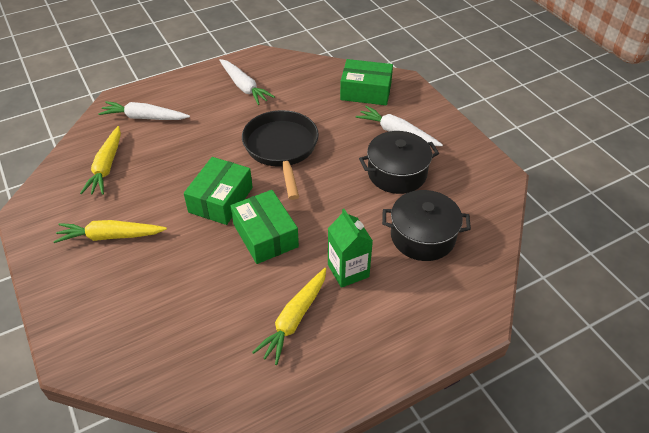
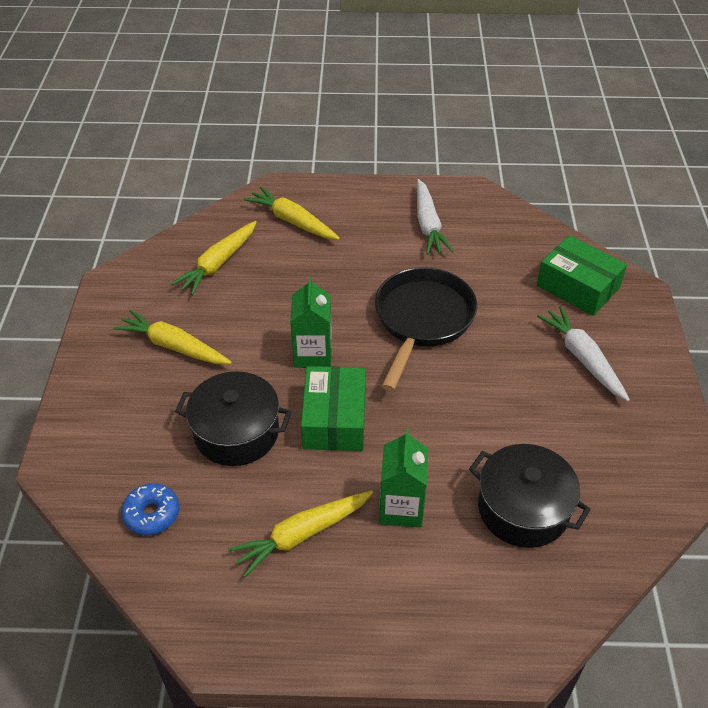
camera: 30 degrees right, 0 degrees up
white carrot [98,101,190,120] -> yellow carrot [244,187,340,240]
green box [184,157,253,225] -> green carton [290,277,332,368]
black pot [359,131,439,194] -> black pot moved to [175,371,291,466]
none -> blue donut [121,483,179,535]

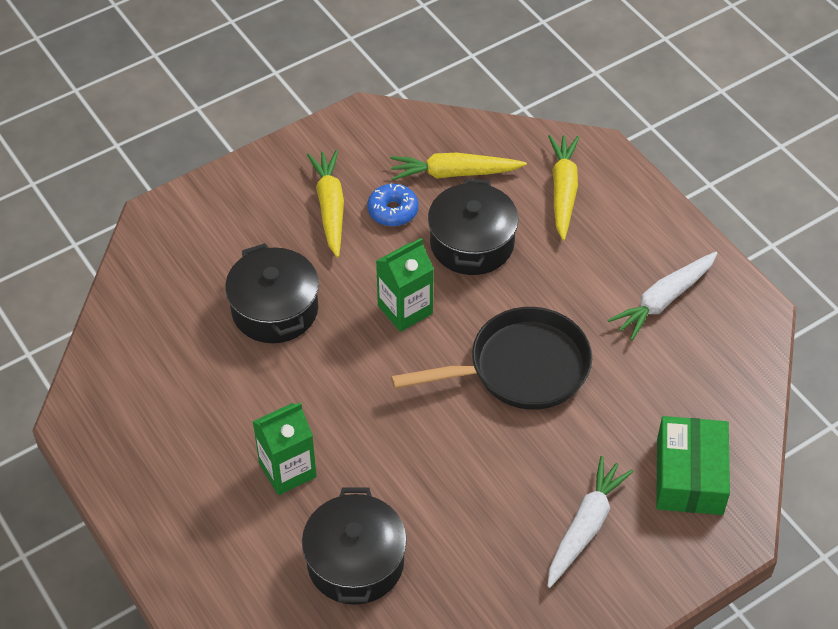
camera: 55 degrees right, 5 degrees up
blue donut [121,483,179,535] -> blue donut moved to [367,184,418,226]
yellow carrot [228,490,373,577] -> none
green box [301,366,366,451] -> none
none -> black pot [428,179,519,275]

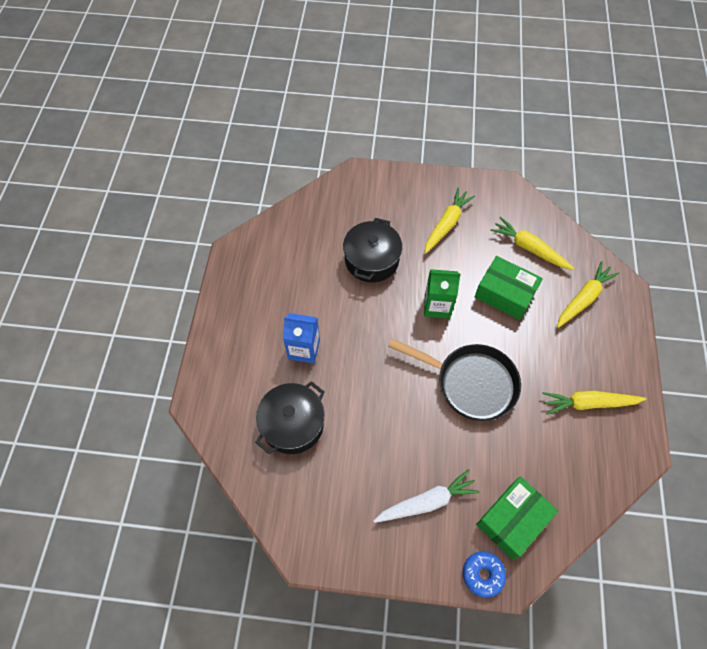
camera: 40 degrees right, 10 degrees up
green carton [252,403,317,495] -> blue carton [283,313,320,364]
blue donut [367,184,418,226] -> blue donut moved to [463,551,506,598]
black pot [428,179,519,275] -> green box [475,256,543,320]
white carrot [608,252,718,340] -> yellow carrot [542,391,646,415]

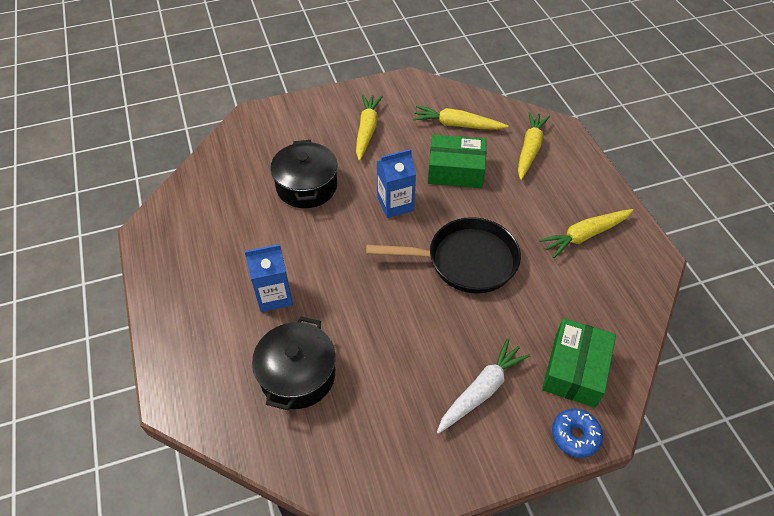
camera: 25 degrees left, 10 degrees down
green carton [424,269,461,319] -> blue carton [377,149,416,218]

